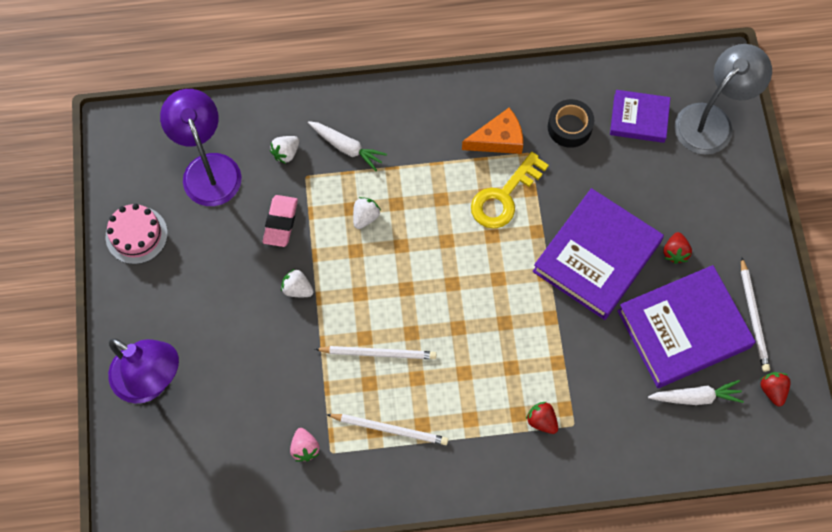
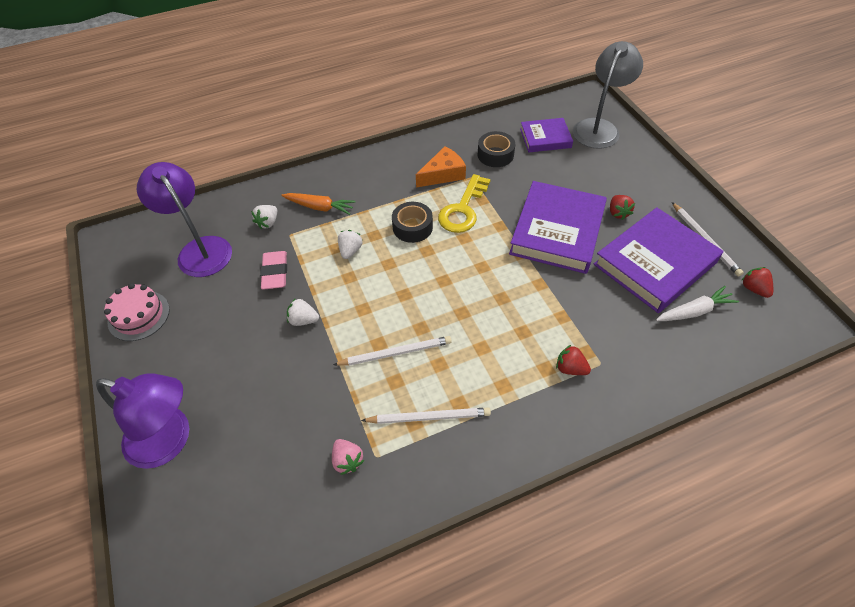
camera: 15 degrees left, 15 degrees down
white carrot [308,121,387,171] -> orange carrot [281,193,356,215]
none -> black tape [392,202,433,243]

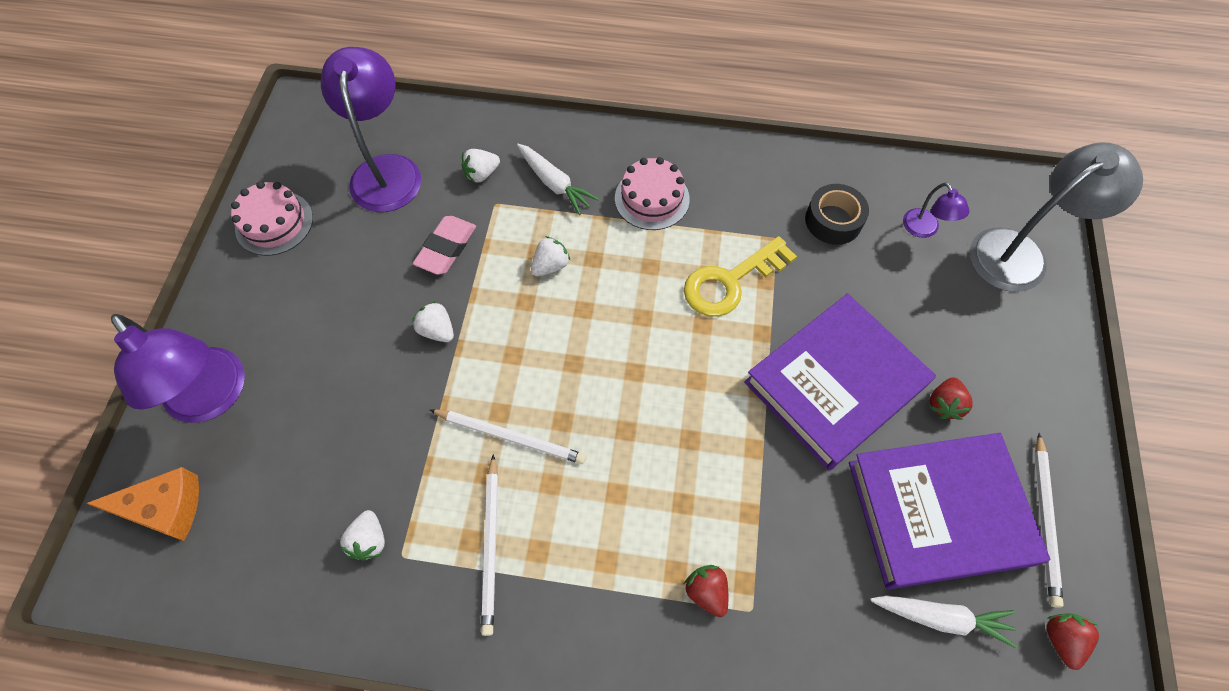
camera: 30 degrees right, 10 degrees up
orange carrot [281,193,356,215] -> white carrot [517,144,599,215]
pink strawberry [332,439,365,475] -> white strawberry [340,510,385,561]
white pencil [361,407,491,424] -> white pencil turned 60 degrees clockwise [481,454,498,636]
black tape [392,202,433,243] -> none
orange cheese [416,146,466,188] -> orange cheese moved to [86,467,199,541]
purple book [520,118,573,152] -> purple lamp [903,183,970,238]
none -> pink cake [615,157,690,230]

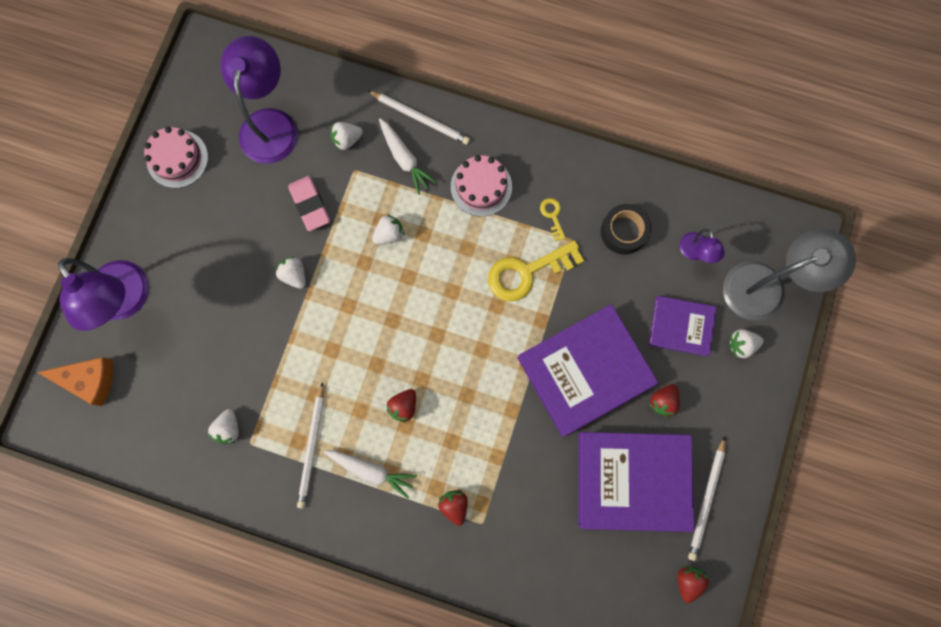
camera: 10 degrees right, 15 degrees up
pink eraser [413,216,476,275] -> pink eraser turned 60 degrees counterclockwise [288,176,330,231]
white pencil [430,410,586,464] -> white pencil moved to [368,91,470,145]
white carrot [870,595,1017,648] -> white carrot moved to [324,451,417,498]
none -> red strawberry [386,389,416,423]
none -> yellow key [540,198,565,241]
none -> purple book [648,296,716,356]
none -> white strawberry [729,329,764,358]

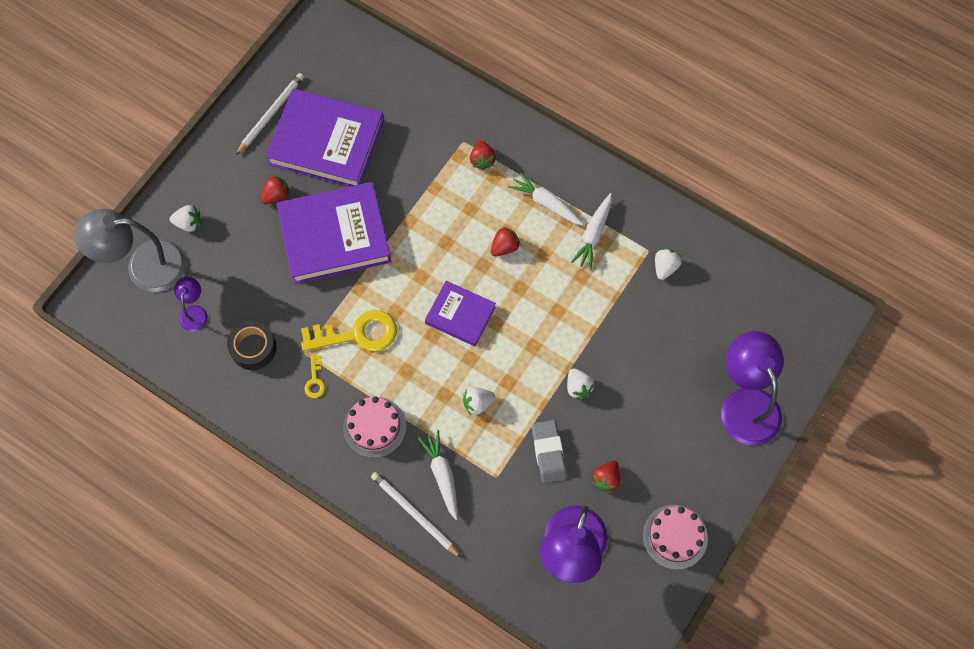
camera: 165 degrees left, 10 degrees down
orange cheese [37,357,114,406] -> none
pink eraser [288,176,330,231] -> grey eraser [532,420,566,483]
white pencil [297,382,324,509] -> white carrot [571,193,612,270]
white strawberry [331,122,363,151] -> none
purple book [648,296,716,356] -> purple book moved to [425,281,496,346]
red strawberry [677,566,709,603] -> red strawberry moved to [591,460,620,493]

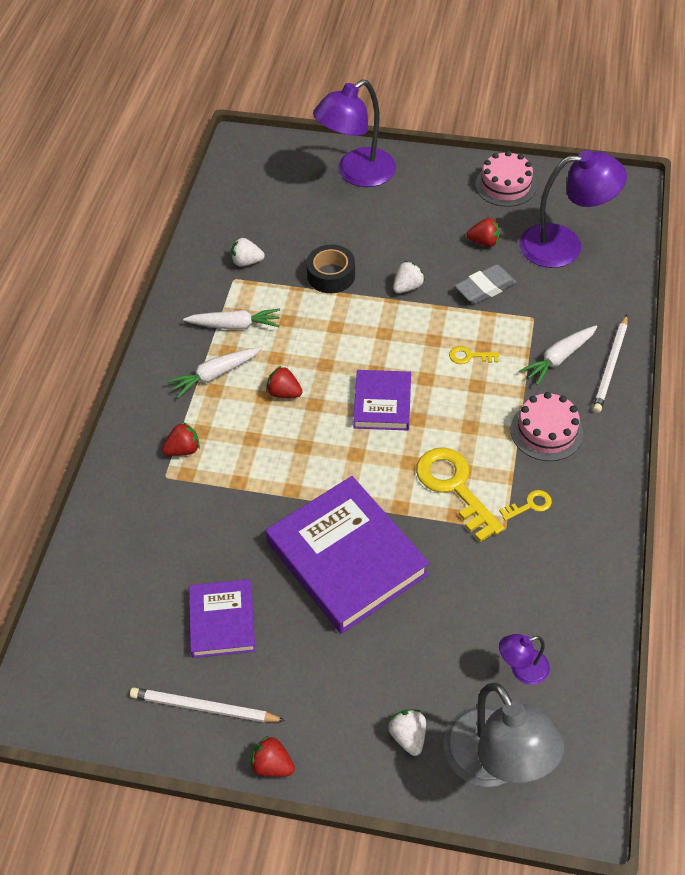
camera: 110 degrees left, 15 degrees down
black tape [227,321,276,370] -> black tape moved to [306,245,355,293]
red strawberry [261,175,291,204] -> red strawberry moved to [250,736,295,777]
purple book [265,89,384,187] -> purple book [189,579,255,658], size x0.56
white strawberry [463,387,495,415] -> yellow key [449,346,499,364]
white carrot [508,172,584,226] -> white carrot turned 45 degrees clockwise [167,347,261,398]

